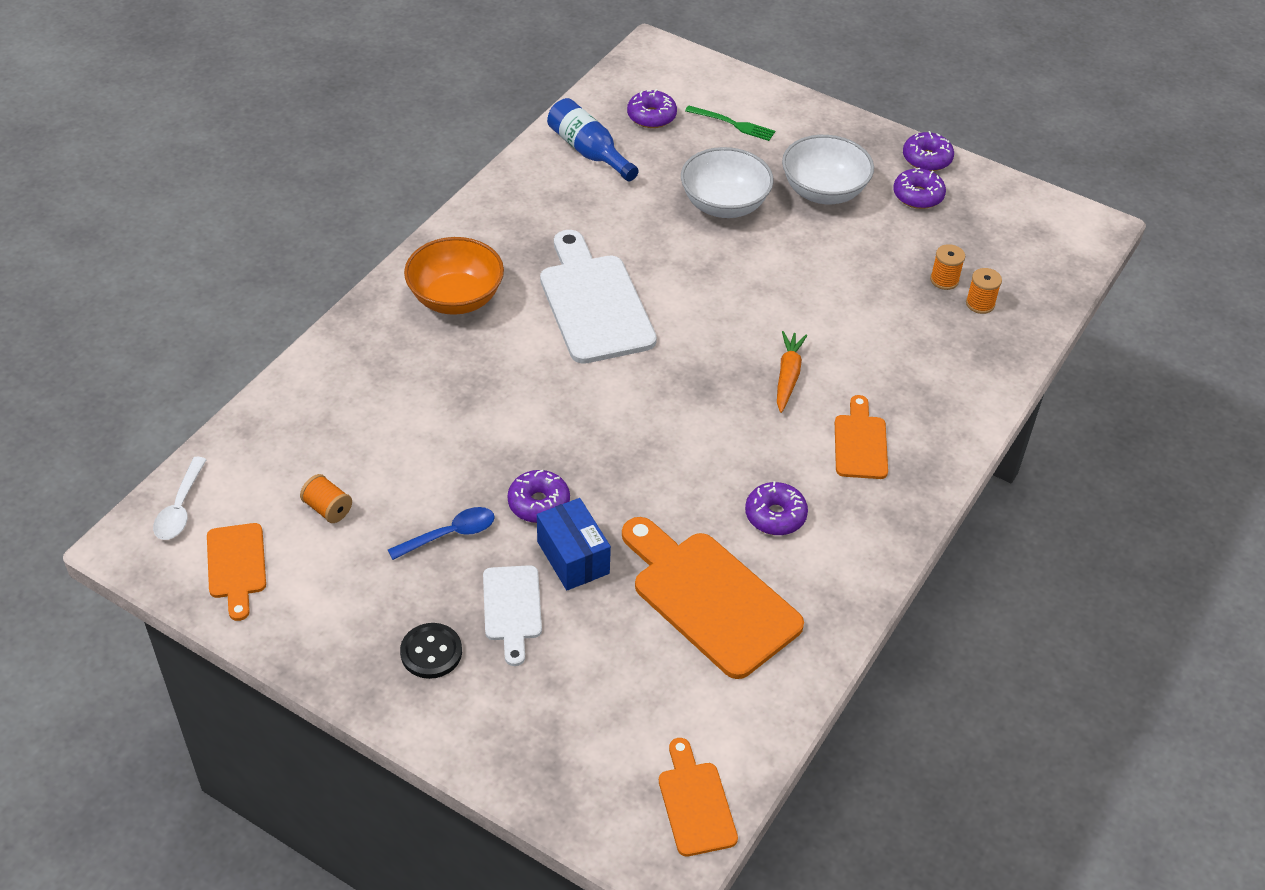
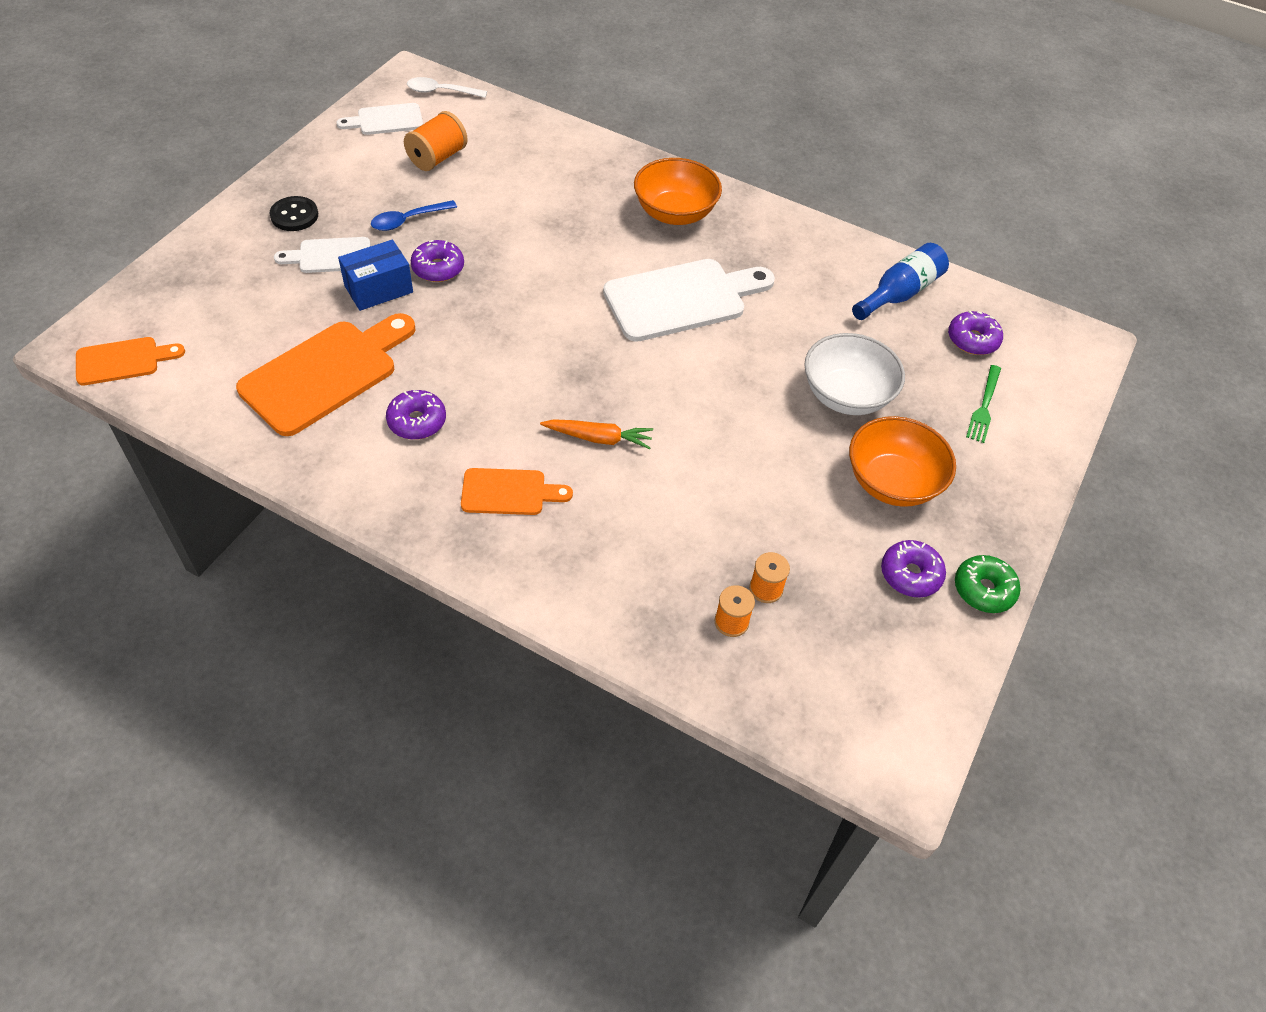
camera: 85 degrees right, 5 degrees up
orange cutting board [207,523,266,621] -> white cutting board [336,103,423,135]
orange spool [300,474,352,523] -> orange spool [404,111,468,171], size x1.57
blue spoon [388,507,495,560] -> blue spoon turned 90 degrees clockwise [371,200,457,231]
white bowl [782,135,874,204] -> orange bowl [849,416,956,507]
purple donut [903,131,954,171] -> green donut [955,555,1020,613]

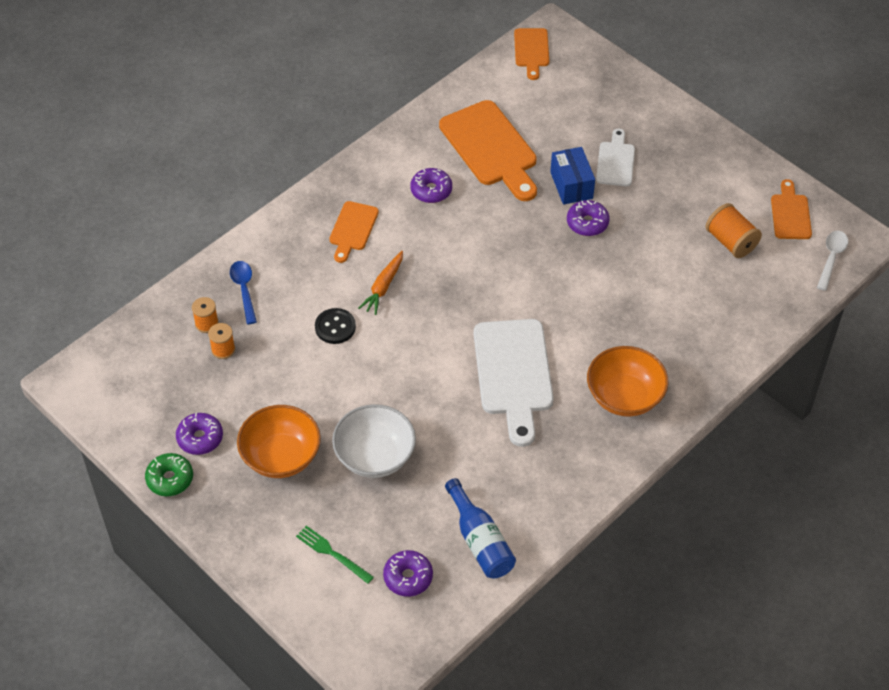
camera: 110 degrees right, 0 degrees up
black button [270,196,318,231] -> black button moved to [315,308,356,344]
white cutting board [336,103,423,135] -> orange cutting board [771,179,812,239]
blue spoon [371,200,457,231] -> blue spoon moved to [230,261,257,324]

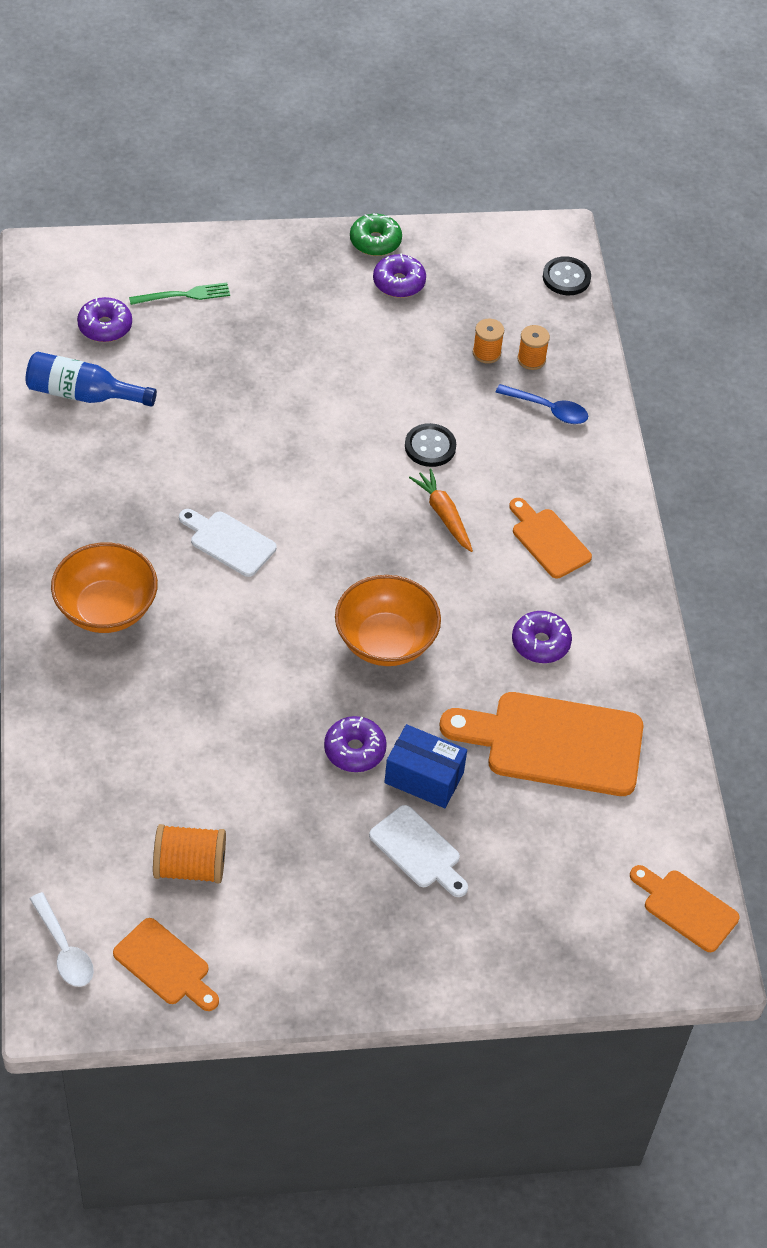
camera: 125 degrees right, 0 degrees up
orange bowl [237,405,321,478] -> orange bowl moved to [335,575,441,666]
white bowl [332,404,416,478] -> none
white cutting board [474,319,554,447] -> white cutting board [179,509,276,577], size x0.55
none -> black button [543,256,591,295]

